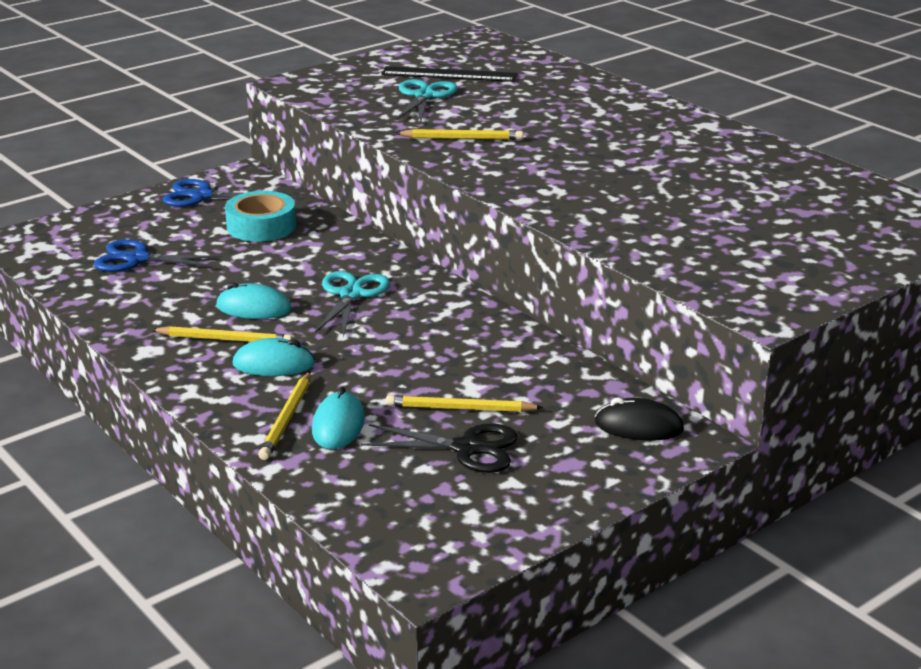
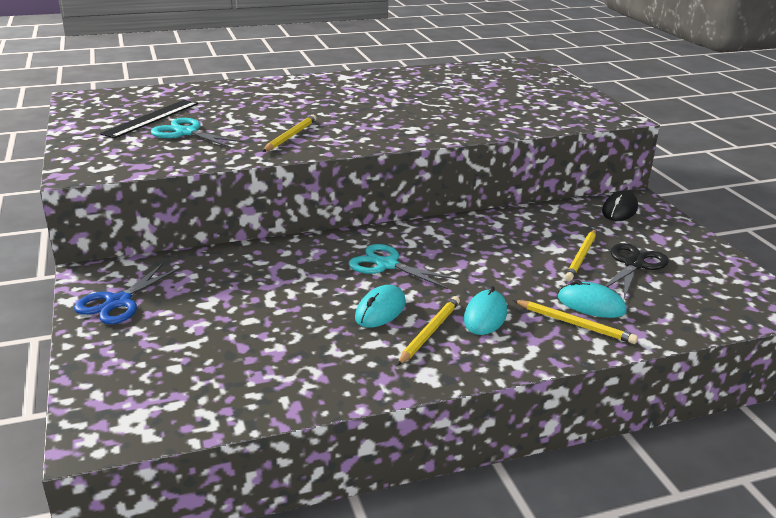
camera: 70 degrees left, 0 degrees up
blue scissors [94,239,223,272] -> none
turquoise tape [225,191,296,242] -> none

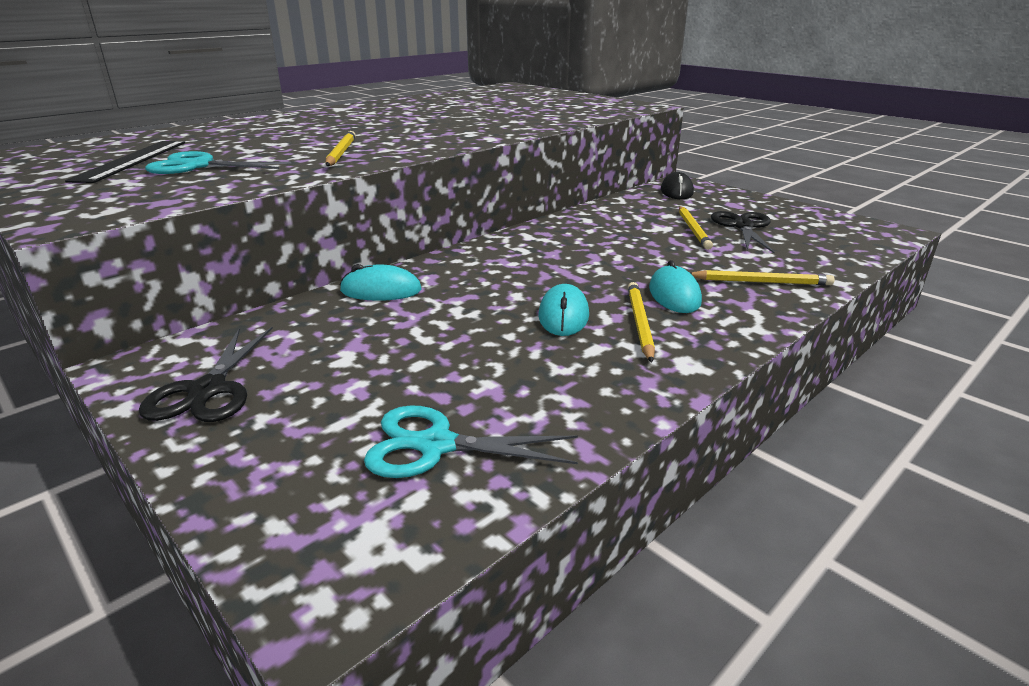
camera: 25 degrees left, 0 degrees up
blue scissors [74,262,183,324] -> black scissors [139,327,273,422]
turquoise scissors [349,244,459,289] -> turquoise scissors moved to [364,405,578,478]
turquoise mouse [558,280,626,318] -> turquoise mouse moved to [340,264,422,301]

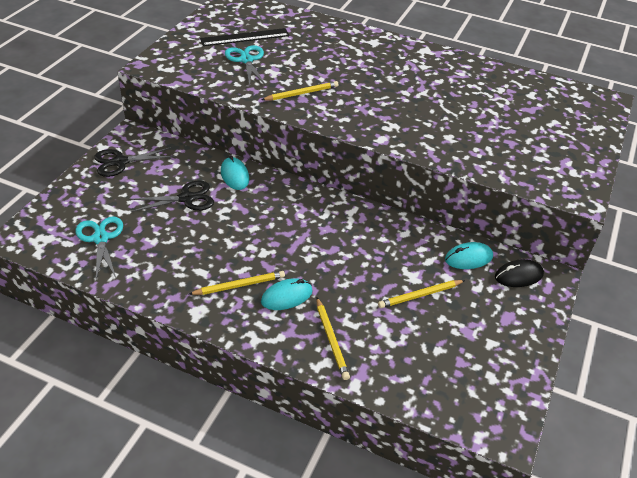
camera: 65 degrees right, 15 degrees up
turquoise mouse [539,284,589,336] -> turquoise mouse moved to [445,242,493,269]
black scissors [711,211,775,253] -> black scissors moved to [129,180,214,212]

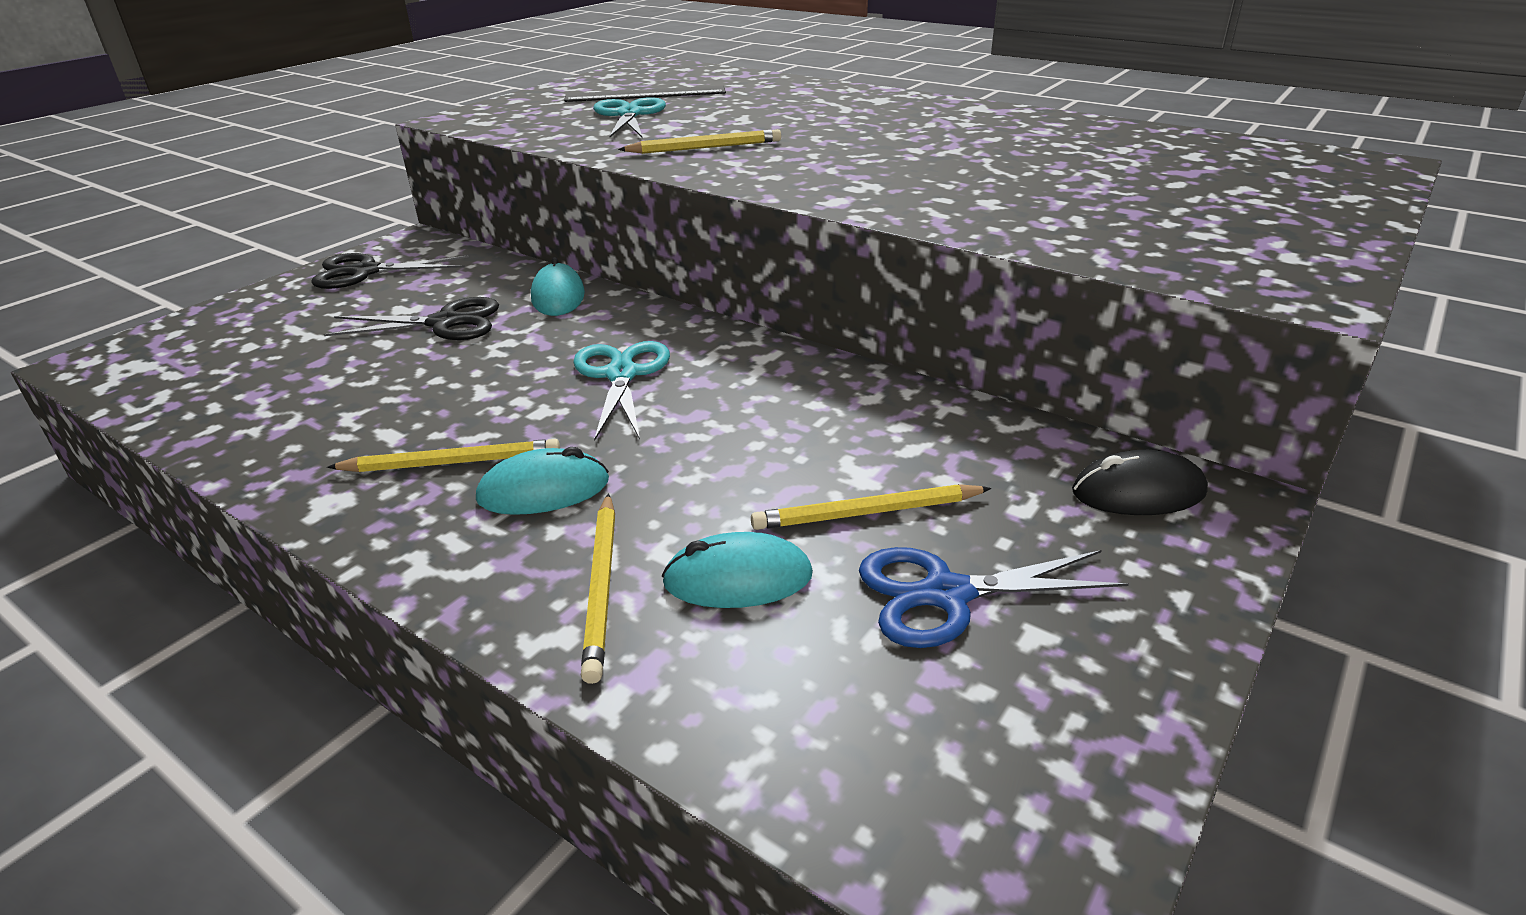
camera: 15 degrees right, 10 degrees down
turquoise scissors [76,216,123,280] -> turquoise scissors moved to [573,341,670,440]
turquoise mouse [445,242,493,269] -> turquoise mouse moved to [662,532,813,608]
none -> blue scissors [859,547,1129,648]

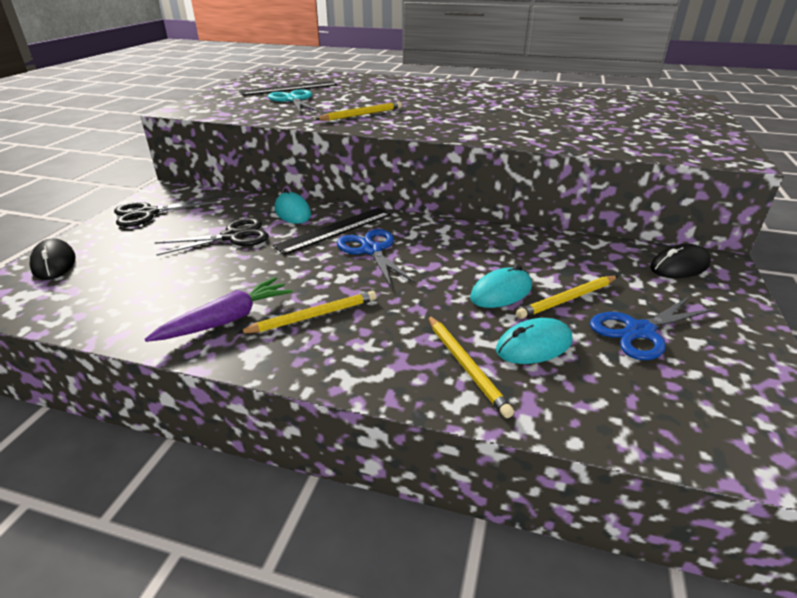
camera: 20 degrees left, 0 degrees up
turquoise mouse [476,447,609,515] -> turquoise mouse moved to [470,265,532,308]
turquoise scissors [573,341,670,440] -> blue scissors [337,229,416,288]
none -> black mouse [29,238,76,280]
none -> purple carrot [145,277,293,342]
none -> black ruler [273,208,391,255]

